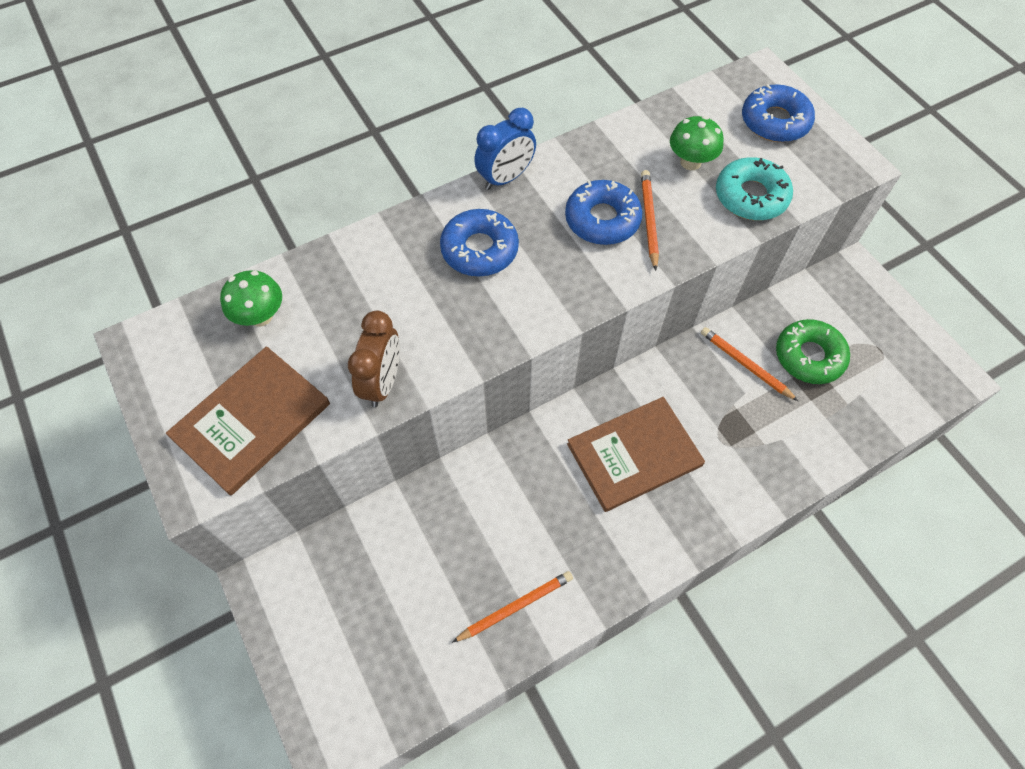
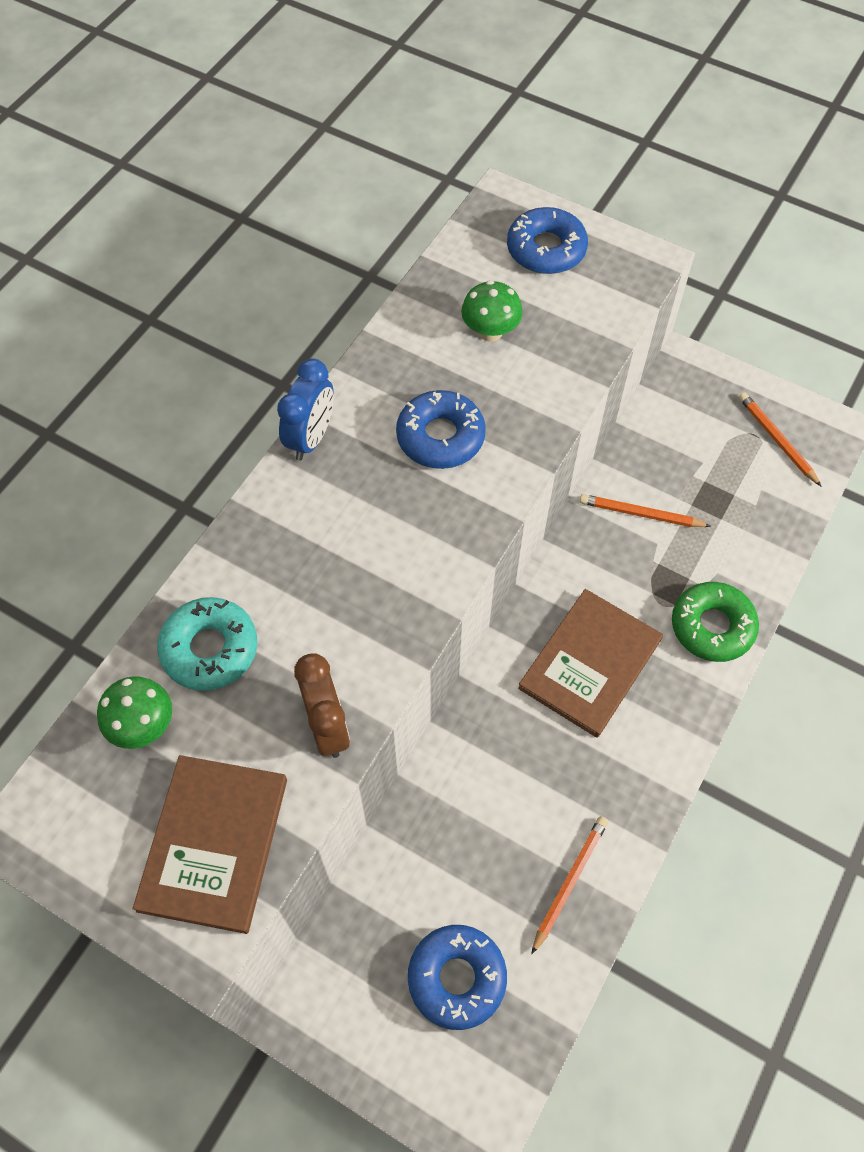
camera: 30 degrees left, 0 degrees up
blue donut [440,209,519,276] -> blue donut moved to [408,925,507,1030]
orange pencil [641,170,659,271] -> orange pencil moved to [739,392,822,487]
turquoise donut [716,157,793,220] -> turquoise donut moved to [157,597,257,691]
green donut [776,319,850,384] -> green donut moved to [672,582,759,662]

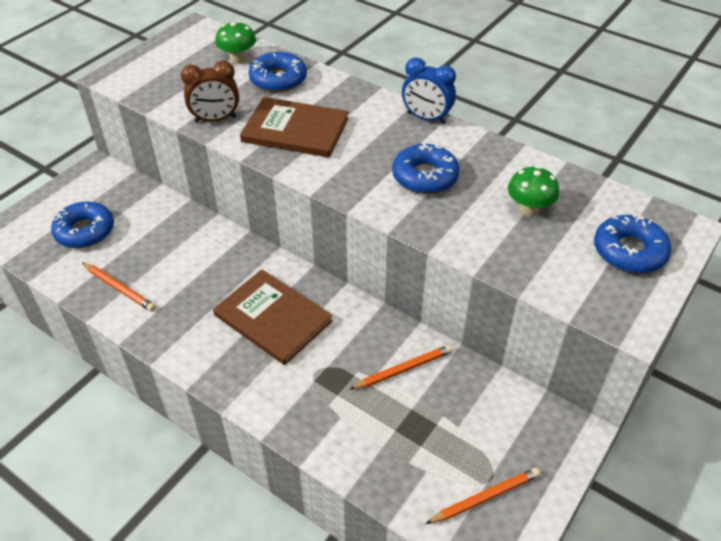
camera: 95 degrees right, 15 degrees down
brown book [133,755,287,934] -> brown book moved to [240,97,349,158]
turquoise donut [157,597,257,691] -> blue donut [249,52,307,92]
orange pencil [580,494,711,527] -> orange pencil turned 45 degrees clockwise [349,345,453,390]
green donut [672,582,759,662] -> none

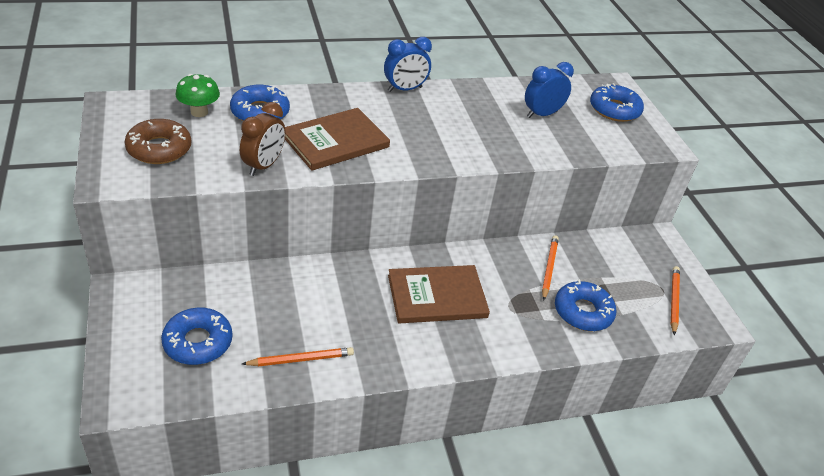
camera: 55 degrees left, 5 degrees down
blue donut [392,143,460,194] -> blue donut moved to [555,280,616,331]
green mushroom [508,166,559,217] -> blue clock [525,62,574,118]
none -> brown donut [125,119,191,164]

